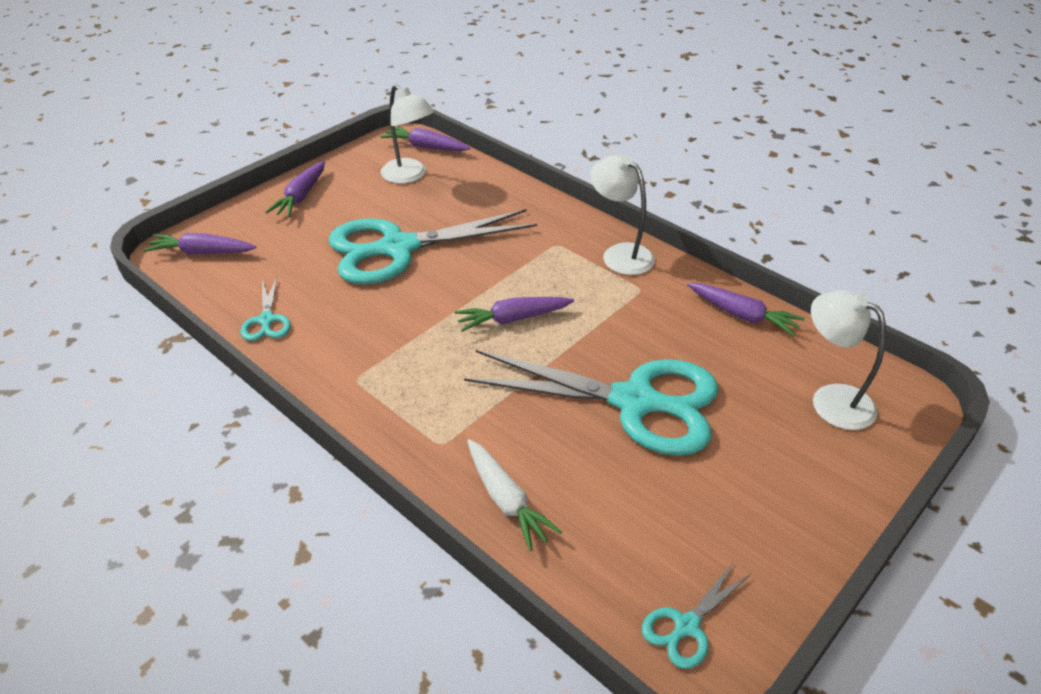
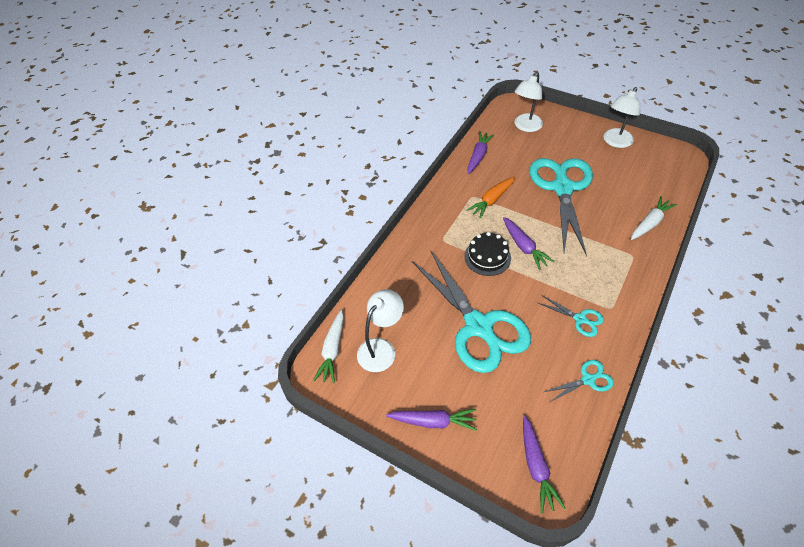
camera: 100 degrees left, 10 degrees up
purple carrot [381,126,470,151] -> white carrot [313,310,344,383]
white lamp [590,155,655,275] -> white lamp moved to [604,87,640,148]
turquoise scissors [642,562,751,669] -> turquoise scissors moved to [538,295,604,337]
none -> black cake [464,232,511,276]
none -> orange carrot [467,177,515,219]

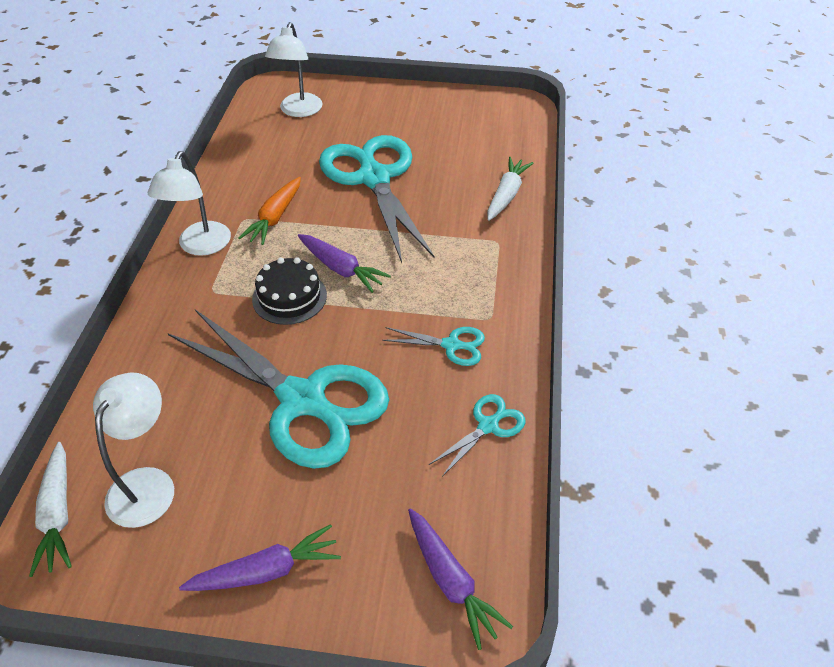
camera: 25 degrees left, 5 degrees down
purple carrot [467,131,494,174] -> none
white lamp [604,87,640,148] -> white lamp moved to [148,151,231,256]

